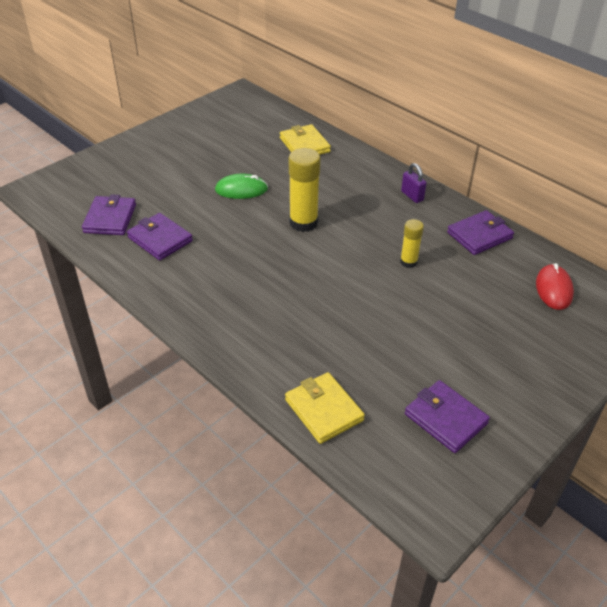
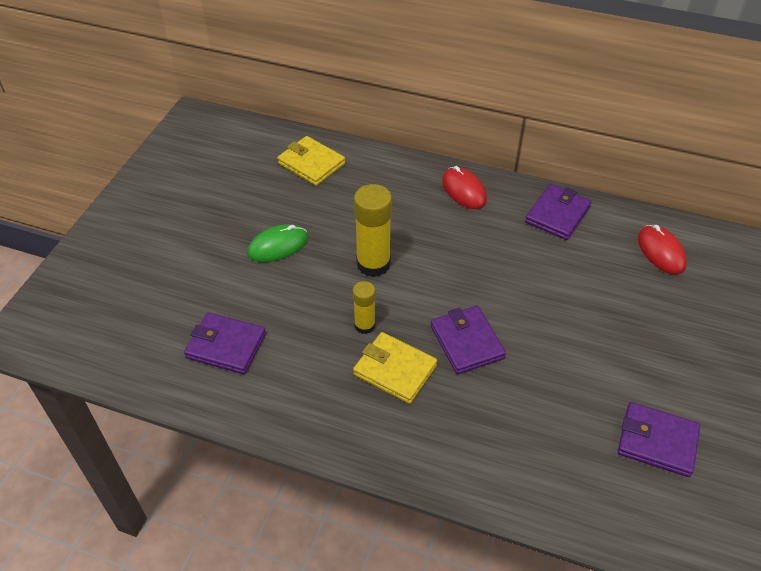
camera: 25 degrees left, 5 degrees up
purple wallet [82,194,136,235] -> purple wallet moved to [431,306,506,374]
yellow wallet [285,372,365,444] -> yellow wallet moved to [353,332,437,404]
yellow glue stick [400,219,424,268] -> yellow glue stick moved to [353,281,375,334]
purple padlock [401,163,426,203] -> red mouse [442,166,487,209]

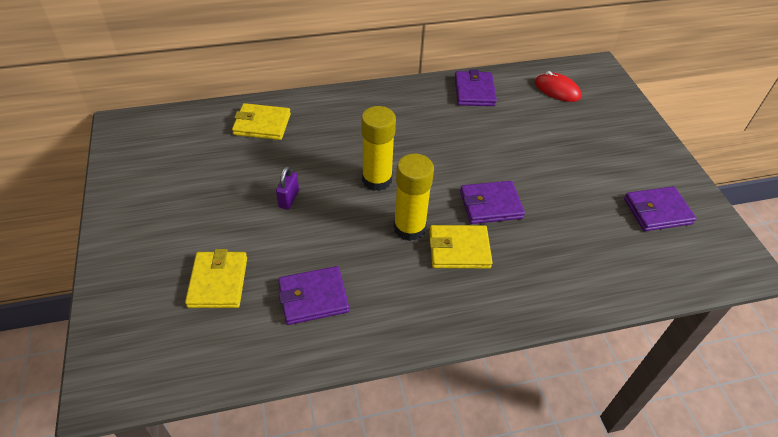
camera: 35 degrees left, 0 degrees up
green mouse [247,224,308,262] -> purple padlock [276,166,299,210]
yellow glue stick [353,281,375,334] -> yellow glue stick [394,154,434,241], size x1.74
purple wallet [431,306,506,374] -> purple wallet turned 45 degrees counterclockwise [460,181,525,224]
red mouse [442,166,487,209] -> none
none -> yellow wallet [185,249,247,308]

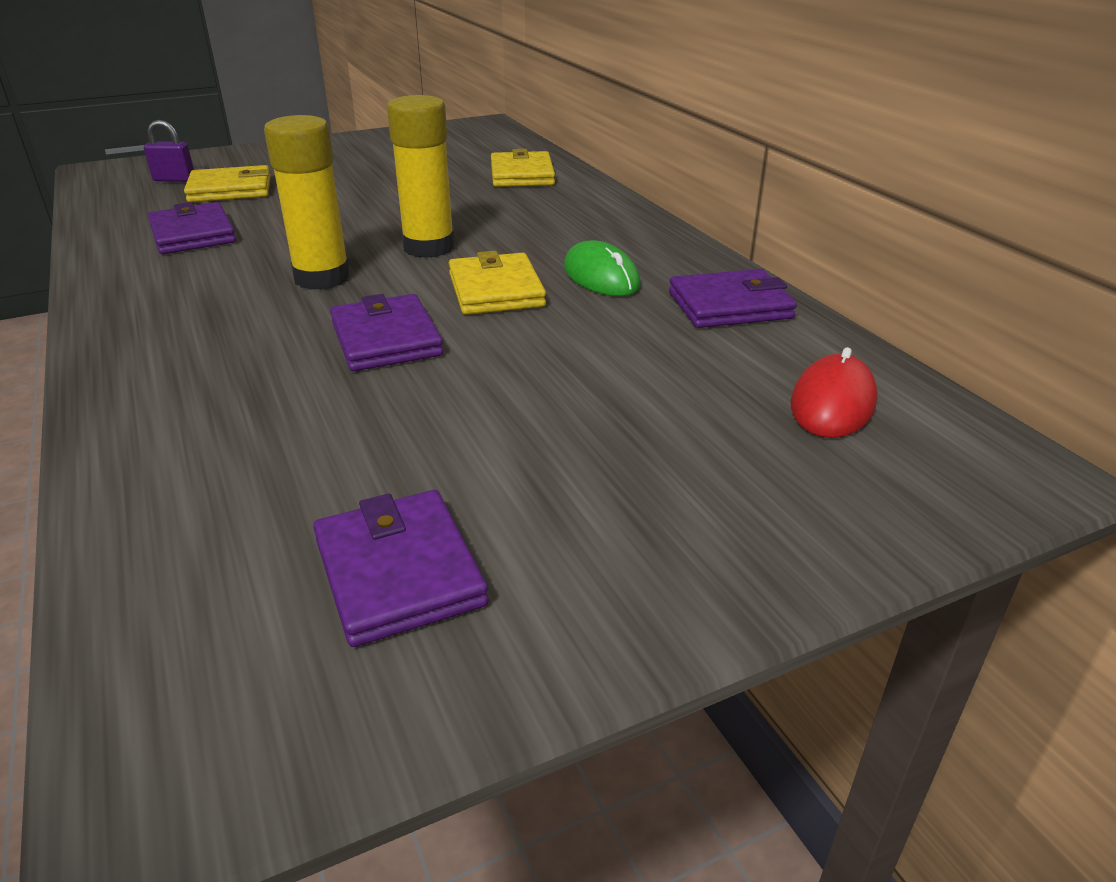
camera: 80 degrees right, 15 degrees down
purple padlock [276,166,299,210] -> purple padlock moved to [144,120,194,182]
yellow wallet [429,225,493,269] -> yellow wallet moved to [449,251,546,315]
none -> green mouse [564,240,641,296]

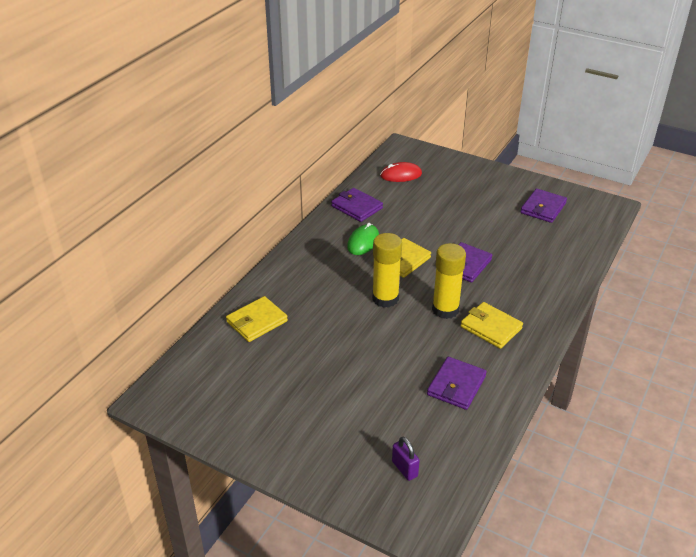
camera: 125 degrees left, 5 degrees up
yellow wallet [184,165,271,202] -> yellow wallet moved to [461,302,523,349]

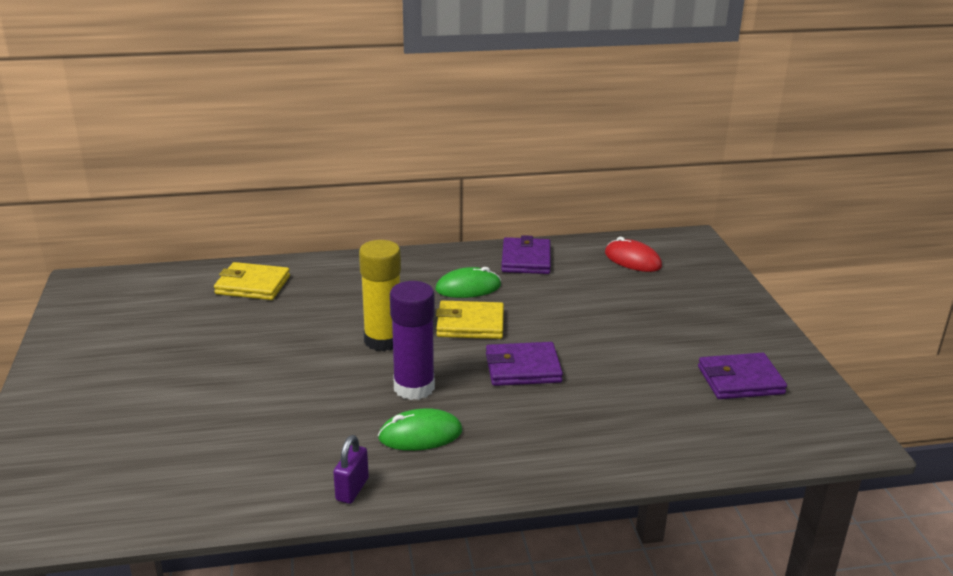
camera: 50 degrees right, 10 degrees down
purple padlock [392,437,420,481] -> purple padlock moved to [333,435,369,504]
purple wallet [427,357,487,410] -> none
yellow glue stick [432,243,466,319] -> purple glue stick [390,281,435,400]
yellow wallet [461,302,523,349] -> green mouse [378,408,462,451]

